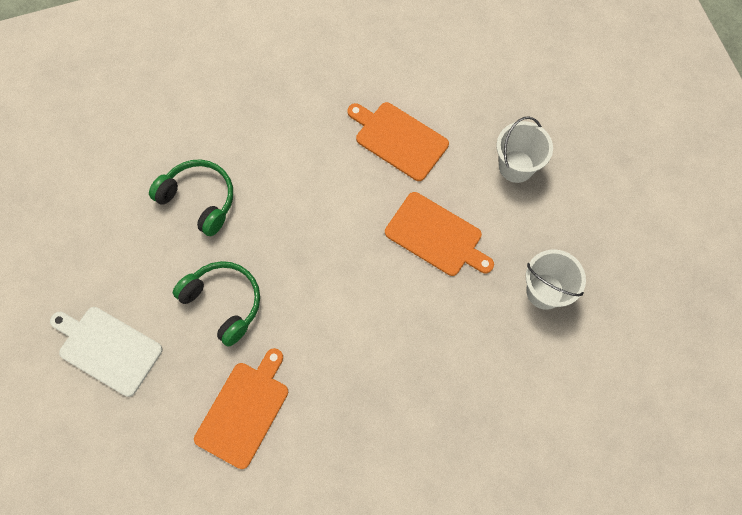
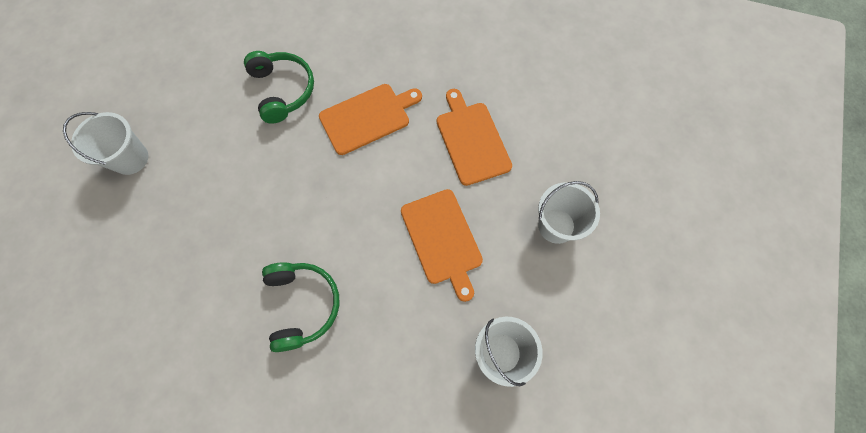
camera: 35 degrees right, 0 degrees up
white cutting board [50,307,162,397] -> white bucket [63,112,148,175]
green headphones [173,261,260,347] -> green headphones moved to [262,262,339,352]
orange cutting board [194,348,288,469] -> orange cutting board moved to [319,84,422,155]

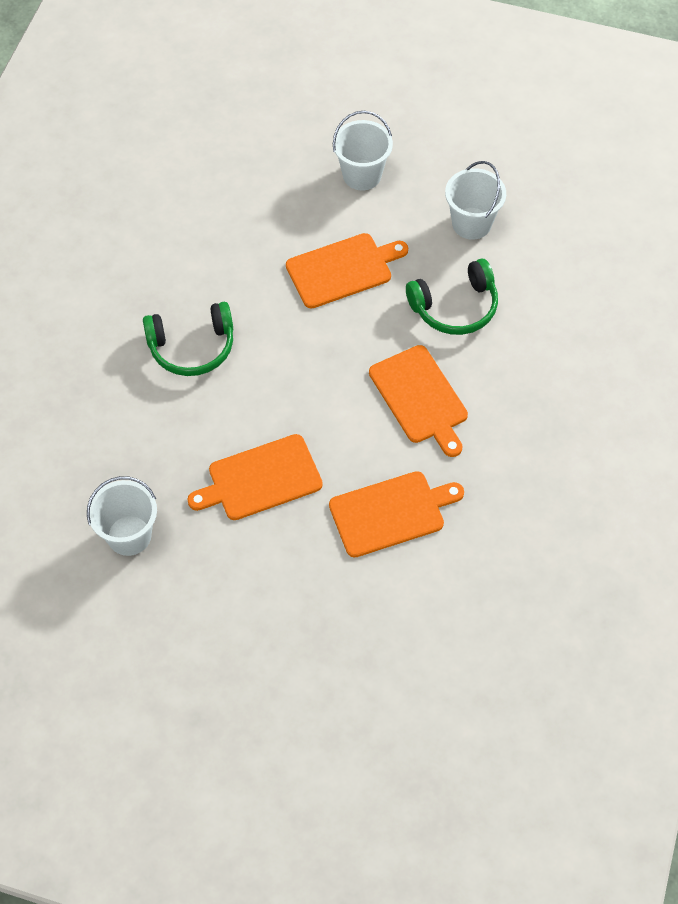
camera: 90 degrees right, 10 degrees down
white bucket [538,181,600,244] -> white bucket moved to [445,161,506,240]
none -> orange cutting board [286,233,408,309]

